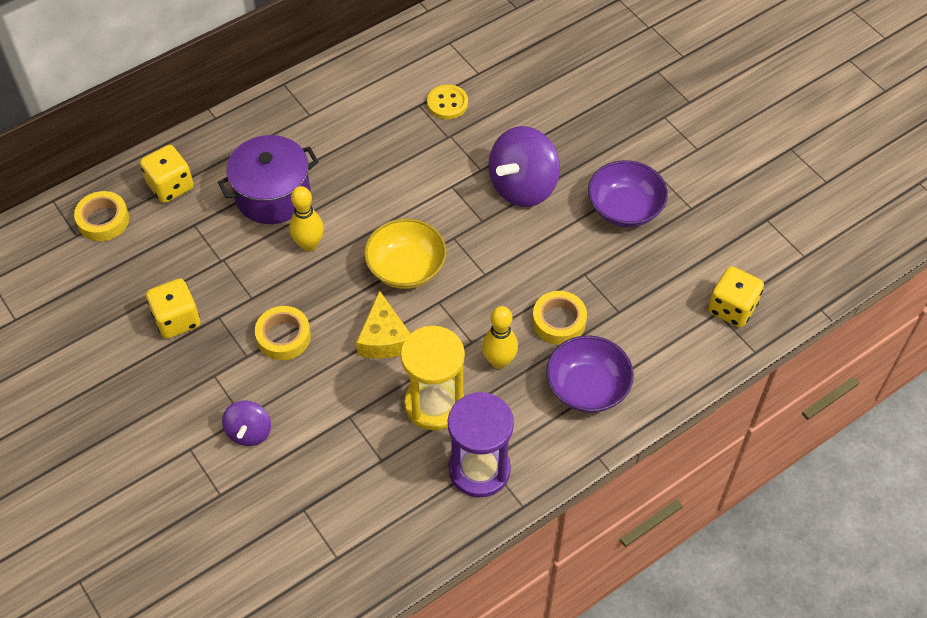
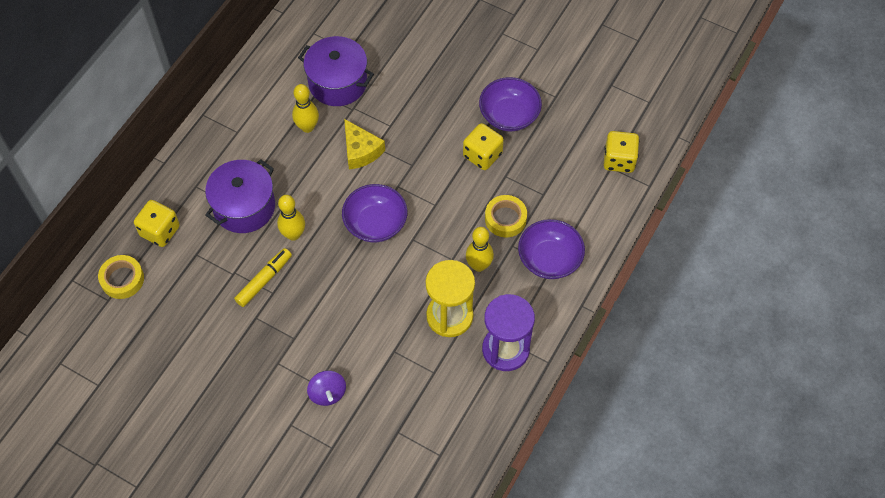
camera: 25 degrees left, 5 degrees up
yellow dice [146,278,201,339] -> yellow dice moved to [463,123,504,170]
yellow tape [255,306,311,360] -> none
yellow cheese [356,290,411,358] -> yellow cheese moved to [344,119,385,170]
yellow bowl [364,218,447,289] -> purple bowl [342,184,407,242]
yellow button [427,84,468,119] -> purple pot [298,36,374,106]
purple spinning top [488,126,560,207] -> none
none -> yellow marker [234,248,292,307]
none -> yellow bowling pin [292,84,319,133]

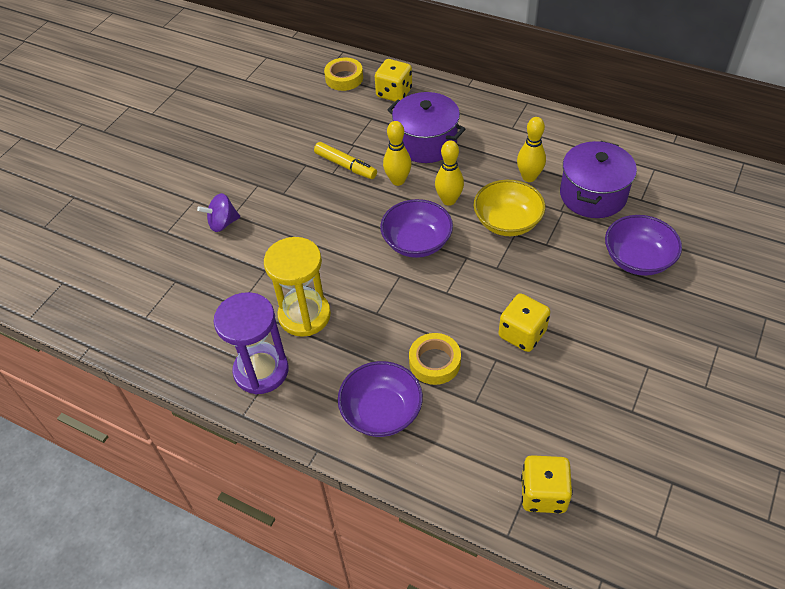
camera: 90 degrees right, 10 degrees down
yellow cheese [344,119,385,170] -> yellow bowl [474,180,546,236]
yellow bowling pin [466,227,494,272] -> yellow bowling pin moved to [435,140,464,206]
purple bowl [479,77,542,131] -> purple bowl moved to [605,215,682,276]

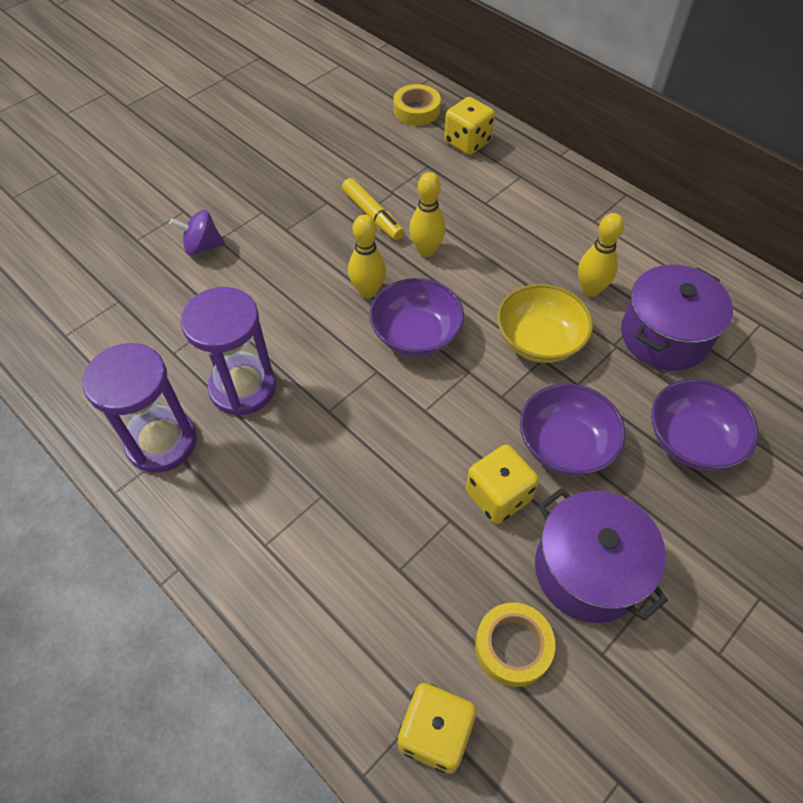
camera: 15 degrees right, 5 degrees up
yellow hourglass [264,237,331,337] -> purple hourglass [181,287,276,416]
purple bowl [338,361,423,437] -> purple bowl moved to [520,383,626,476]
purple pot [387,92,465,163] -> purple pot moved to [535,488,668,623]
yellow tape [409,333,461,385] -> yellow tape moved to [475,602,555,687]
yellow bowling pin [435,140,464,206] -> yellow bowling pin moved to [348,214,386,298]

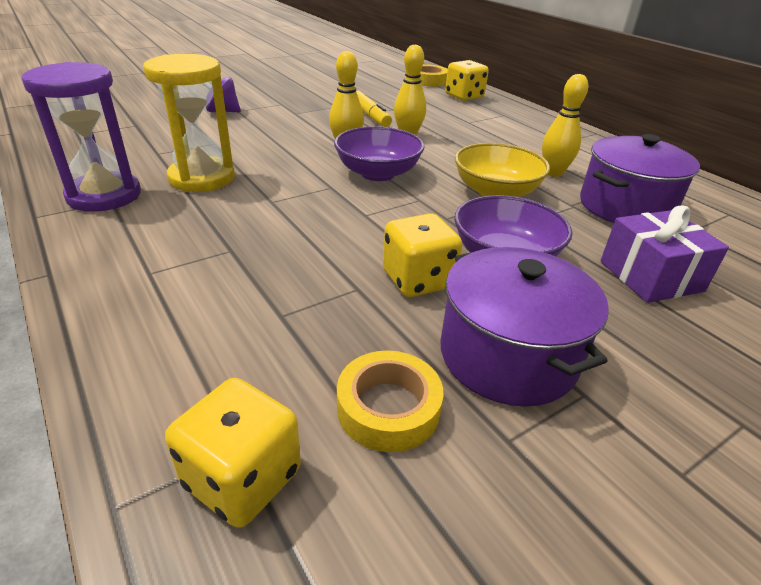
camera: 10 degrees right, 20 degrees down
purple hourglass [181,287,276,416] -> yellow hourglass [143,54,235,192]
purple bowl [651,379,759,471] -> purple gift [600,206,729,303]

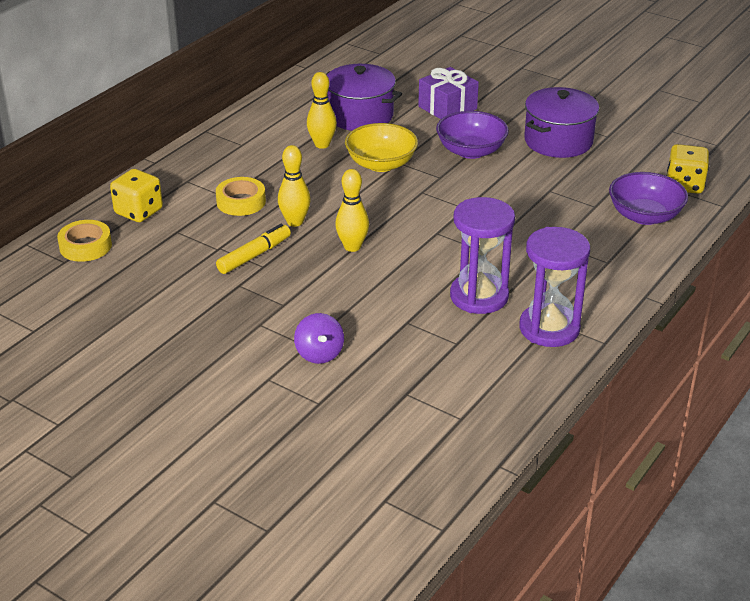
camera: 110 degrees left, 0 degrees up
yellow hourglass [143,54,235,192] -> purple hourglass [450,197,515,314]
purple bowl [334,126,424,181] -> purple bowl moved to [609,172,688,225]
yellow tape [337,350,443,452] -> yellow tape moved to [216,177,266,216]
yellow dice [383,213,462,297] -> none

